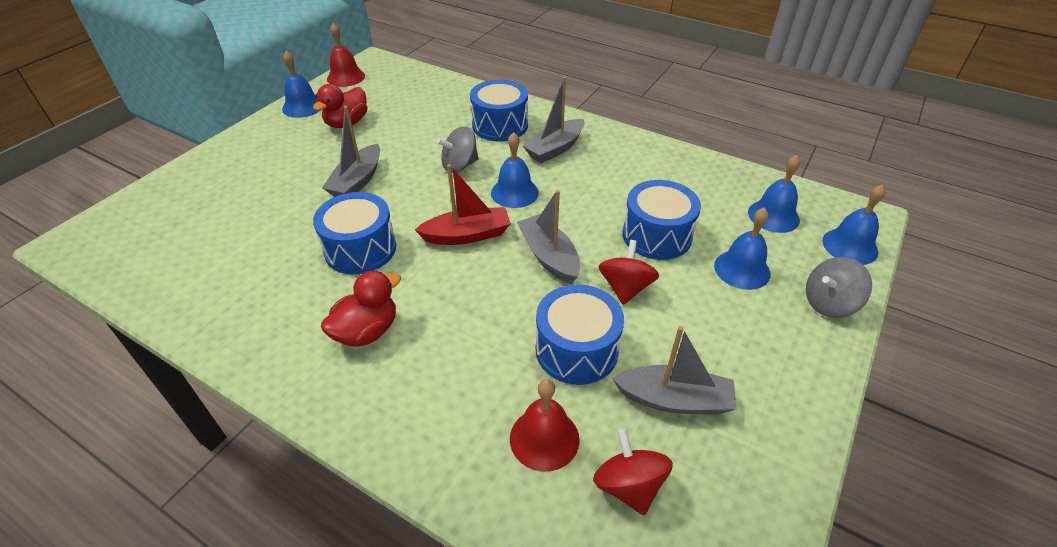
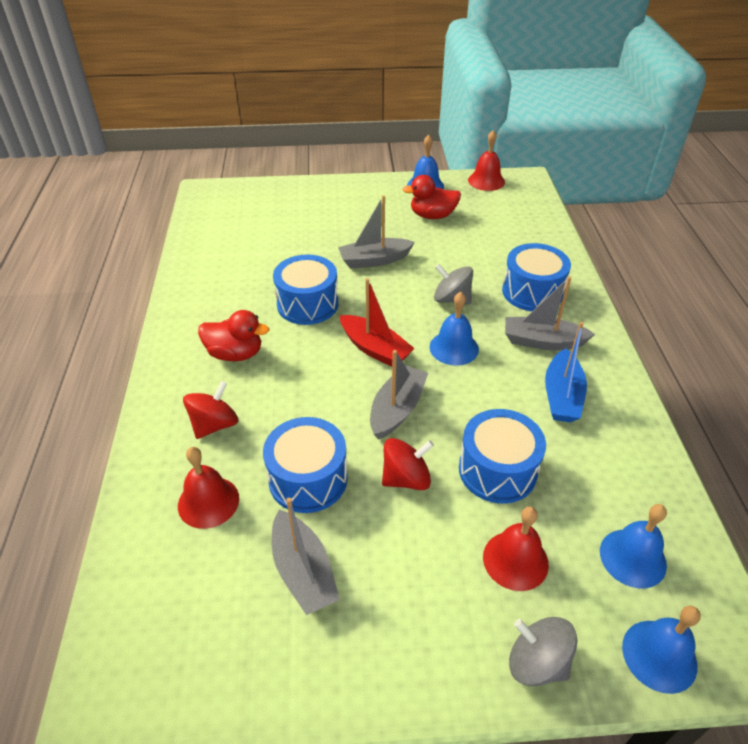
camera: 55 degrees right, 0 degrees up
red spinning top [593,429,673,515] -> red spinning top moved to [183,381,238,439]
blue bell [714,207,771,290] -> red bell [483,507,549,591]
none -> blue boat [545,322,587,423]

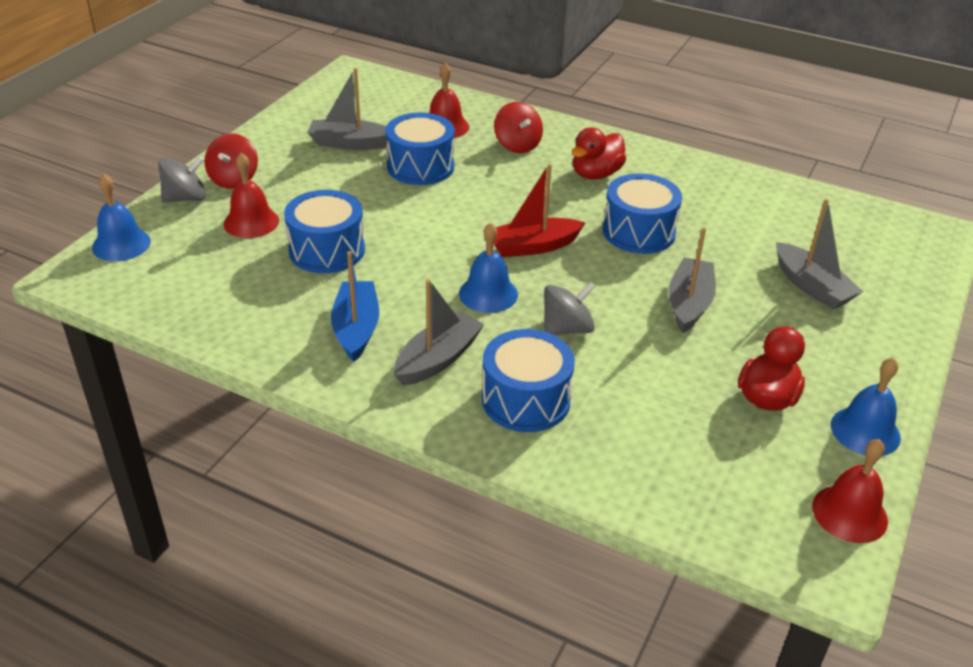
camera: 120 degrees right, 5 degrees down
grey boat [370,350,428,440] -> grey boat moved to [776,199,863,310]
red spinning top [382,438,434,490] -> red spinning top moved to [205,134,258,188]
blue boat [545,322,587,423] -> blue boat turned 45 degrees clockwise [331,251,379,362]
blue bell [600,504,667,588] -> none

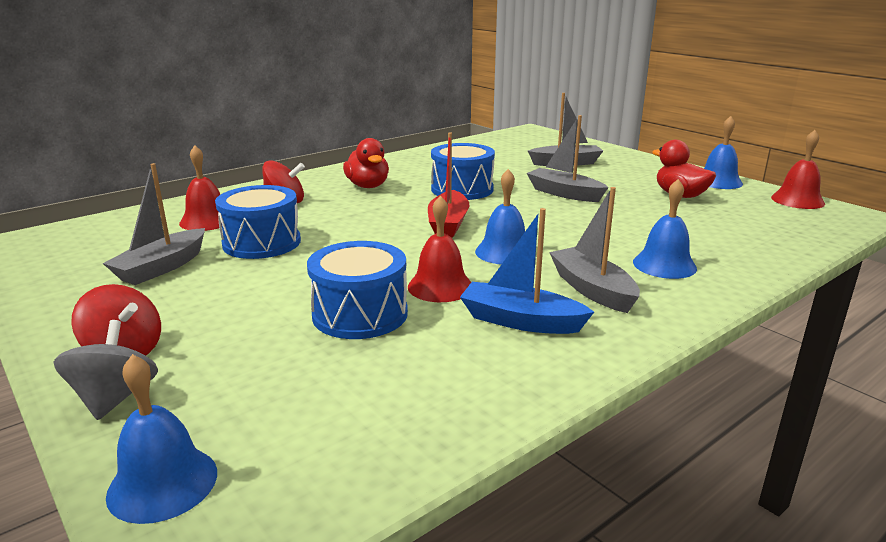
camera: 65 degrees left, 15 degrees down
red bell [224,153,279,238] -> red bell moved to [408,196,471,302]
blue drum [482,329,575,432] -> blue bell [633,179,697,279]
grey spinning top [544,282,595,335] -> none

